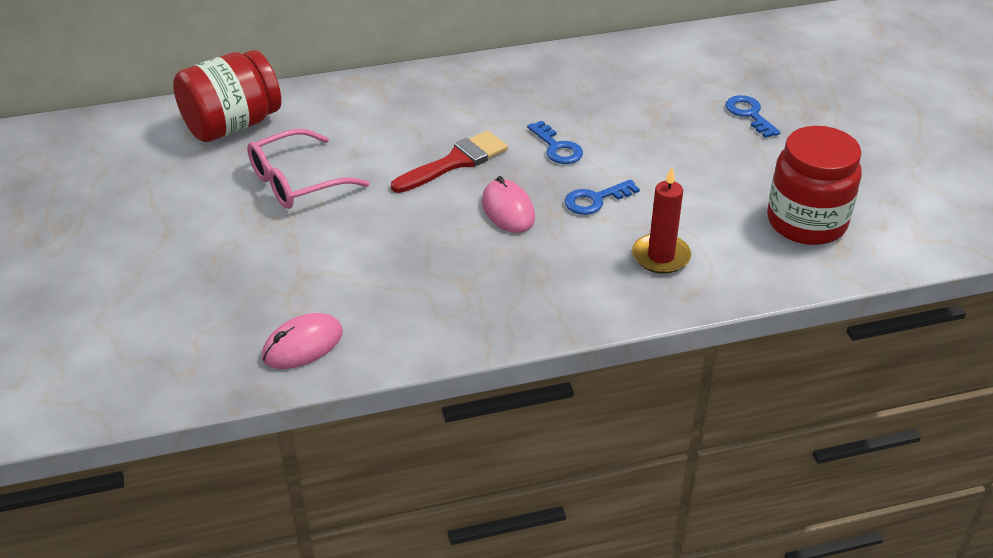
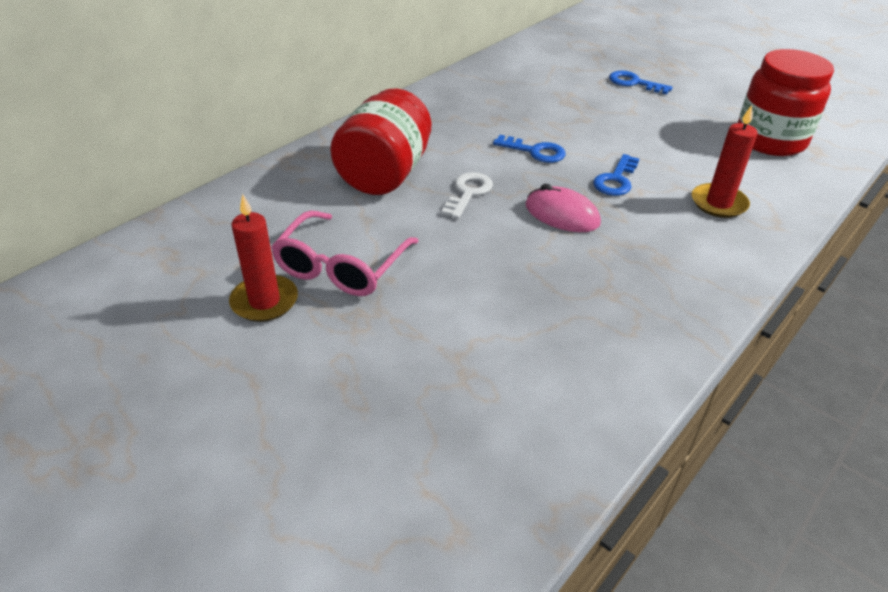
camera: 35 degrees left, 0 degrees up
red jar [173,50,281,142] -> red jar moved to [330,88,431,195]
pink mouse [262,313,343,369] -> none
red brush [391,131,508,193] -> white key [442,172,493,219]
none -> red candle [229,194,298,322]

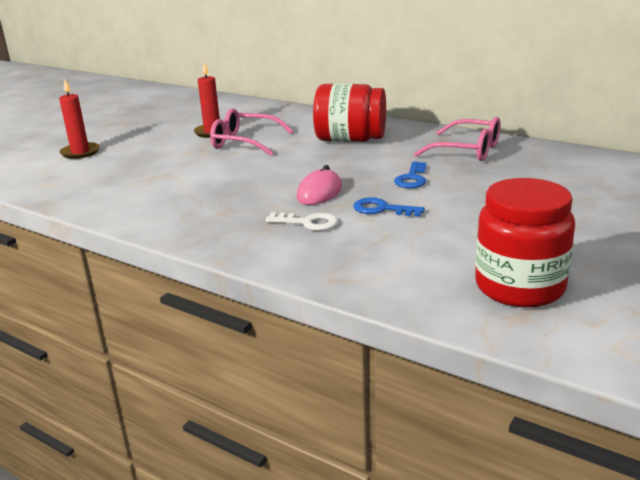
camera: 85 degrees right, 15 degrees down
white key [442,172,493,219] -> white key moved to [265,212,338,231]
blue key [609,71,673,94] -> none
red candle [692,105,757,218] -> red candle moved to [59,80,100,159]
none -> pink glasses [414,117,501,161]

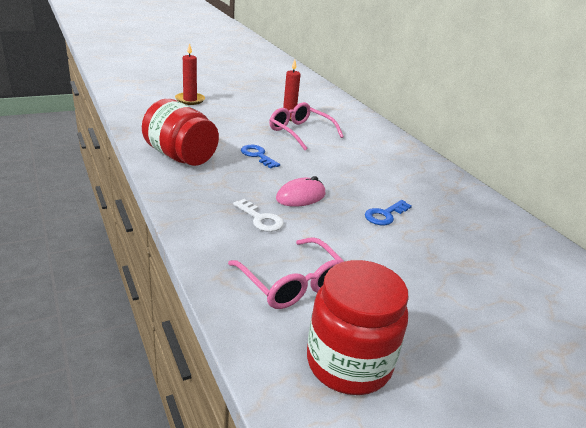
camera: 25 degrees right, 5 degrees up
red jar [313,84,386,142] -> red jar moved to [142,99,219,166]
blue key [353,197,425,217] -> blue key moved to [241,145,280,169]
pink glasses [414,117,501,161] -> pink glasses moved to [228,237,344,309]

